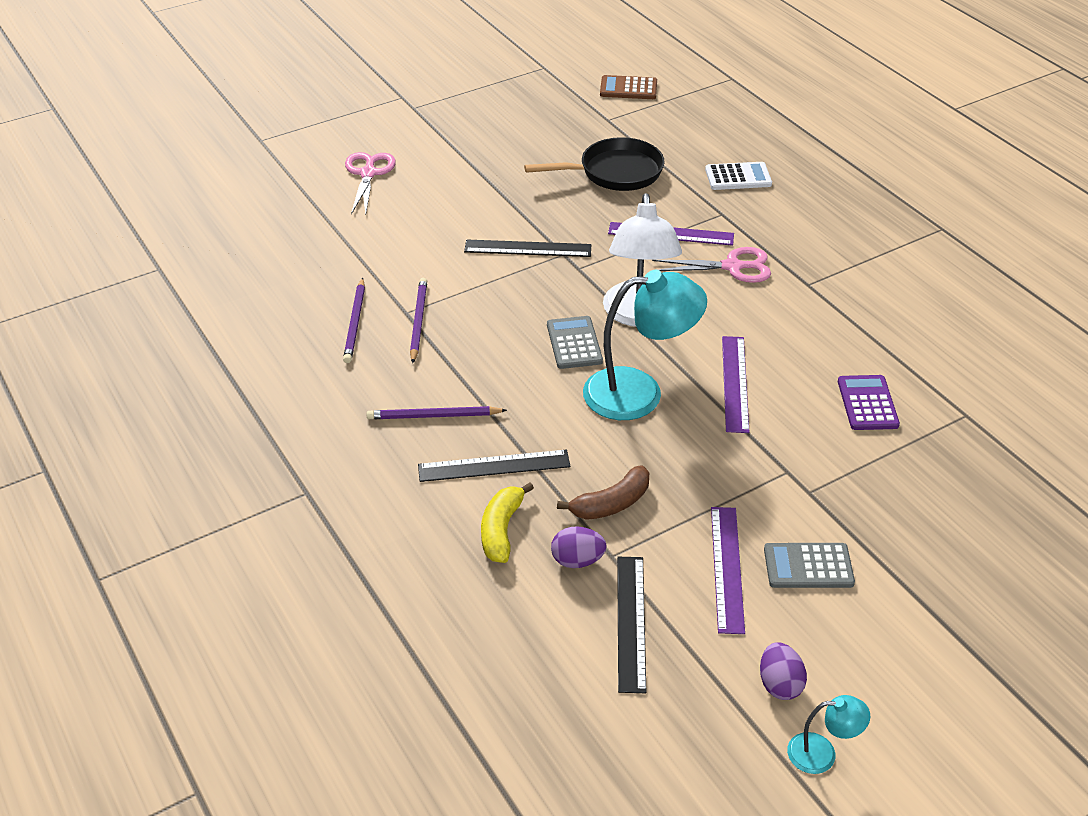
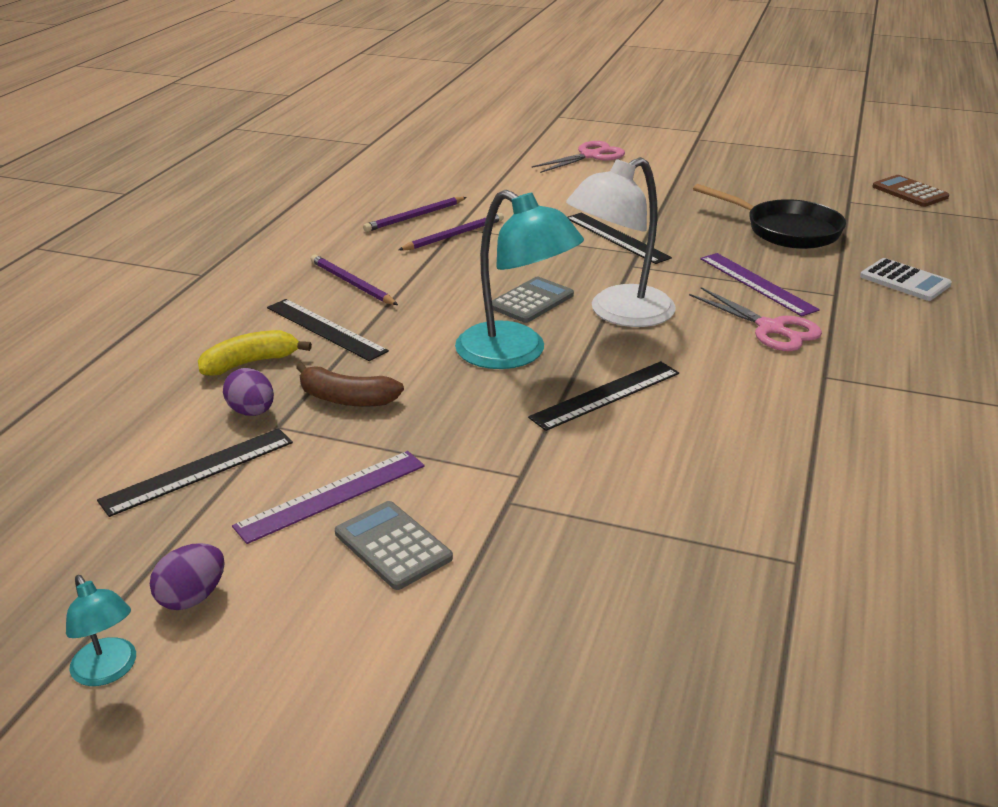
camera: 50 degrees right, 10 degrees down
purple ruler [722,336,749,433] -> black ruler [528,361,679,431]
purple calculator [838,375,900,430] -> none

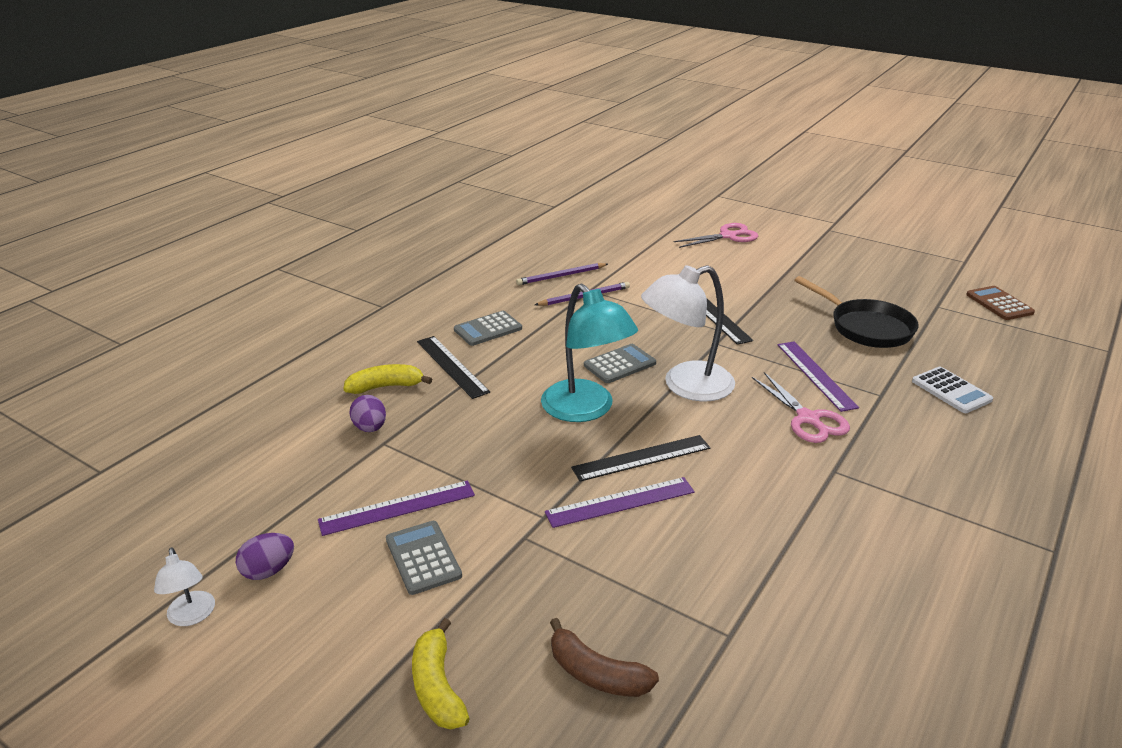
camera: 15 degrees right, 0 degrees up
turquoise lamp [66,575,136,686] -> white lamp [154,548,215,626]
black ruler [97,428,293,517] -> none
brown banana [296,363,404,407] -> brown banana moved to [550,618,659,697]
purple pencil [311,255,398,305] -> grey calculator [454,311,522,346]
none -> yellow banana [412,618,470,730]
none -> purple ruler [545,477,695,528]

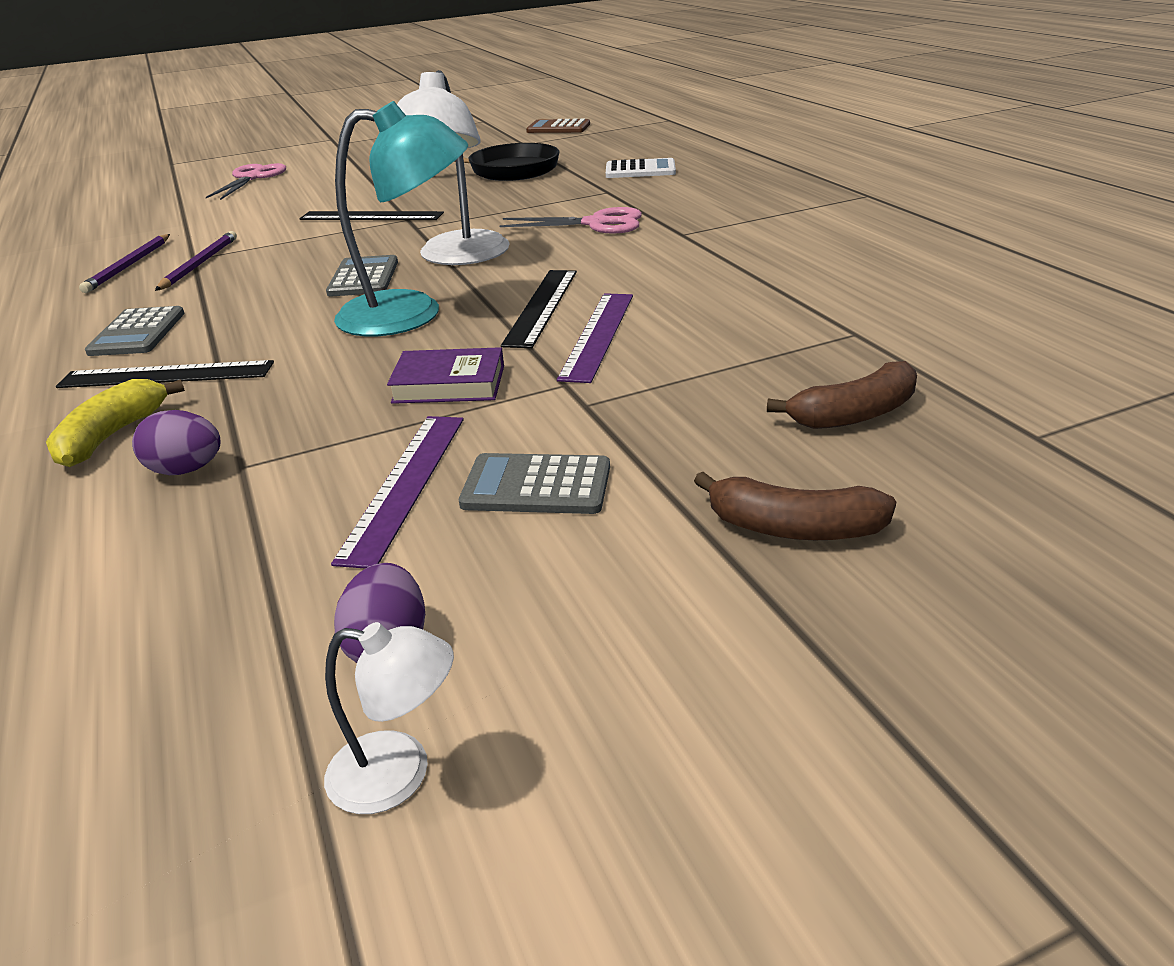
camera: 55 degrees left, 0 degrees up
yellow banana [412,618,470,730] -> brown banana [694,472,896,540]
purple ruler [777,342,859,412] -> none
none -> purple book [387,347,504,404]

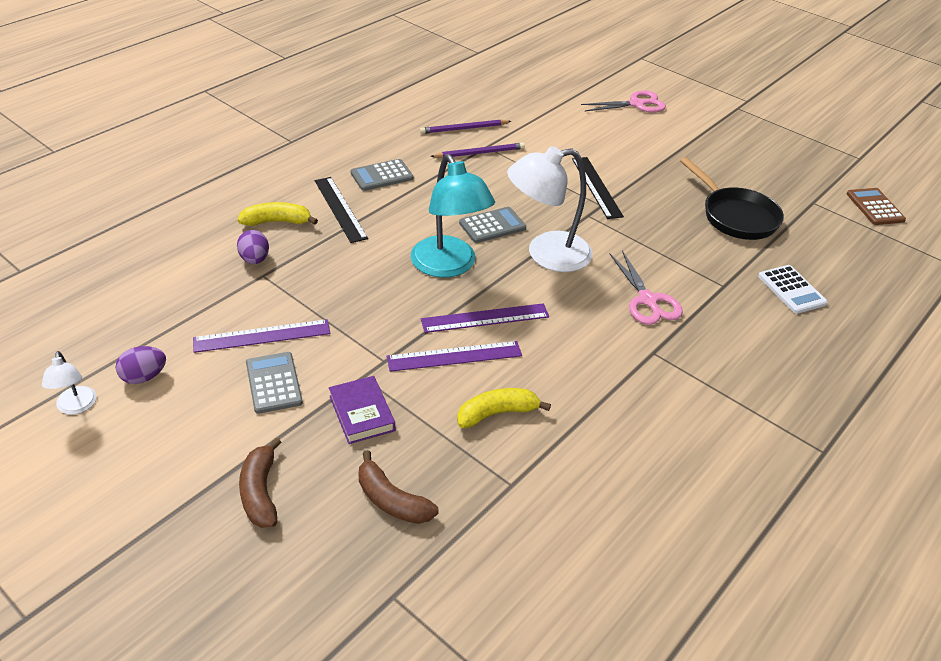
camera: 60 degrees right, 10 degrees up
purple book [387,347,504,404] -> purple book moved to [329,376,395,444]
black ruler [501,270,577,348] -> purple ruler [421,303,549,333]
none -> yellow banana [457,388,551,428]

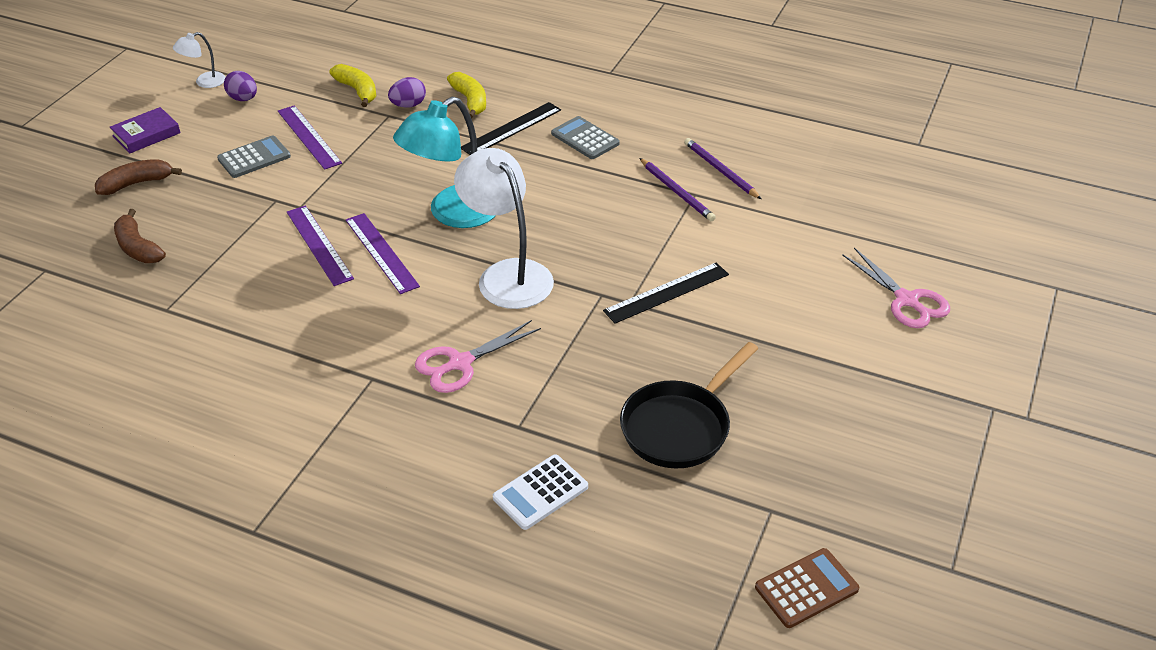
camera: 75 degrees right, 0 degrees up
purple book [329,376,395,444] -> purple book moved to [110,107,181,153]
brown banana [358,450,438,524] -> brown banana turned 60 degrees counterclockwise [114,209,166,263]
yellow banana [457,388,551,428] -> yellow banana moved to [329,64,376,107]
grey calculator [459,207,526,243] -> none

